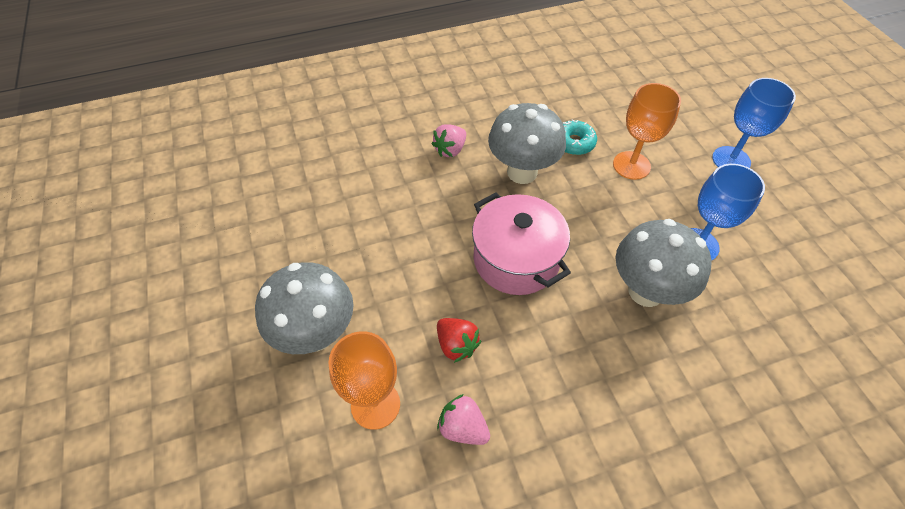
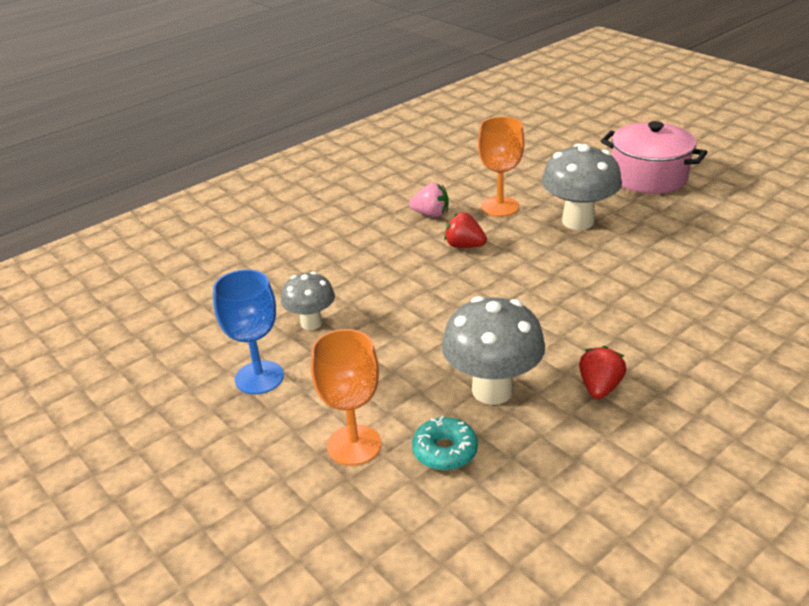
camera: 160 degrees right, 20 degrees down
pink strawberry [431,124,466,157] -> red strawberry [579,346,626,399]
pink pot [472,192,571,295] -> pink pot moved to [601,121,708,194]
grey mushroom [615,219,712,307] -> grey mushroom [281,272,335,330], size x0.60
blue goblet [712,78,796,168] -> none

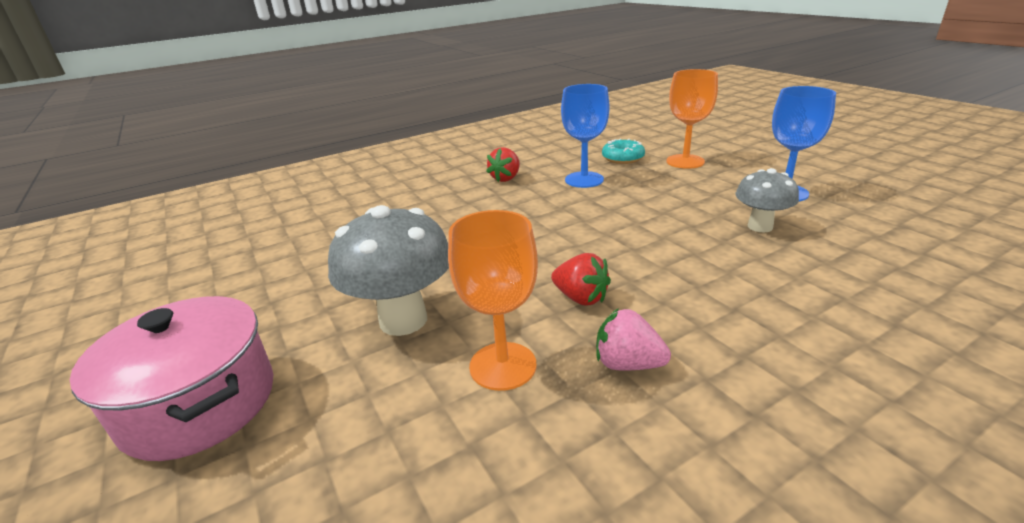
camera: 170 degrees left, 5 degrees down
grey mushroom [442,296,545,405] -> blue goblet [561,84,609,188]

